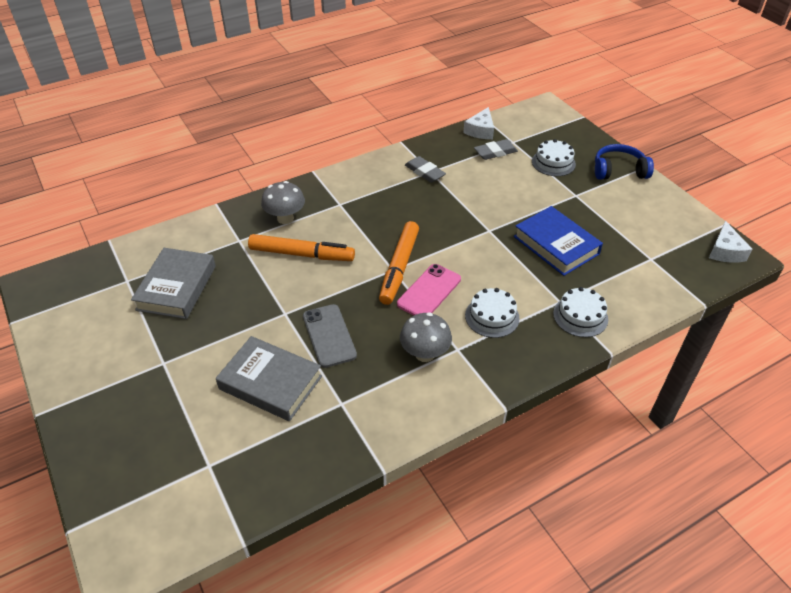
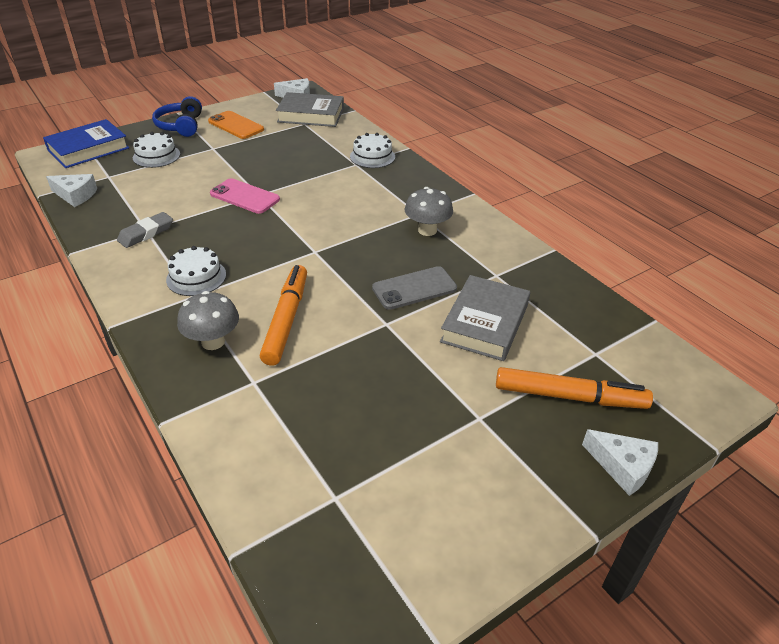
camera: 95 degrees left, 5 degrees down
grey book [131,248,216,319] -> grey book moved to [276,92,344,127]
orange marker [379,221,419,305] -> orange marker moved to [496,367,653,409]
pink phone [397,264,461,316] -> pink phone moved to [210,178,280,214]
white cake [465,288,520,338] -> white cake moved to [166,246,226,296]
grey eraser [474,139,518,160] -> none
blue book [514,206,603,276] -> blue book moved to [43,119,129,168]
none -> orange phone [208,111,264,139]
none -> white cheese [582,429,658,496]

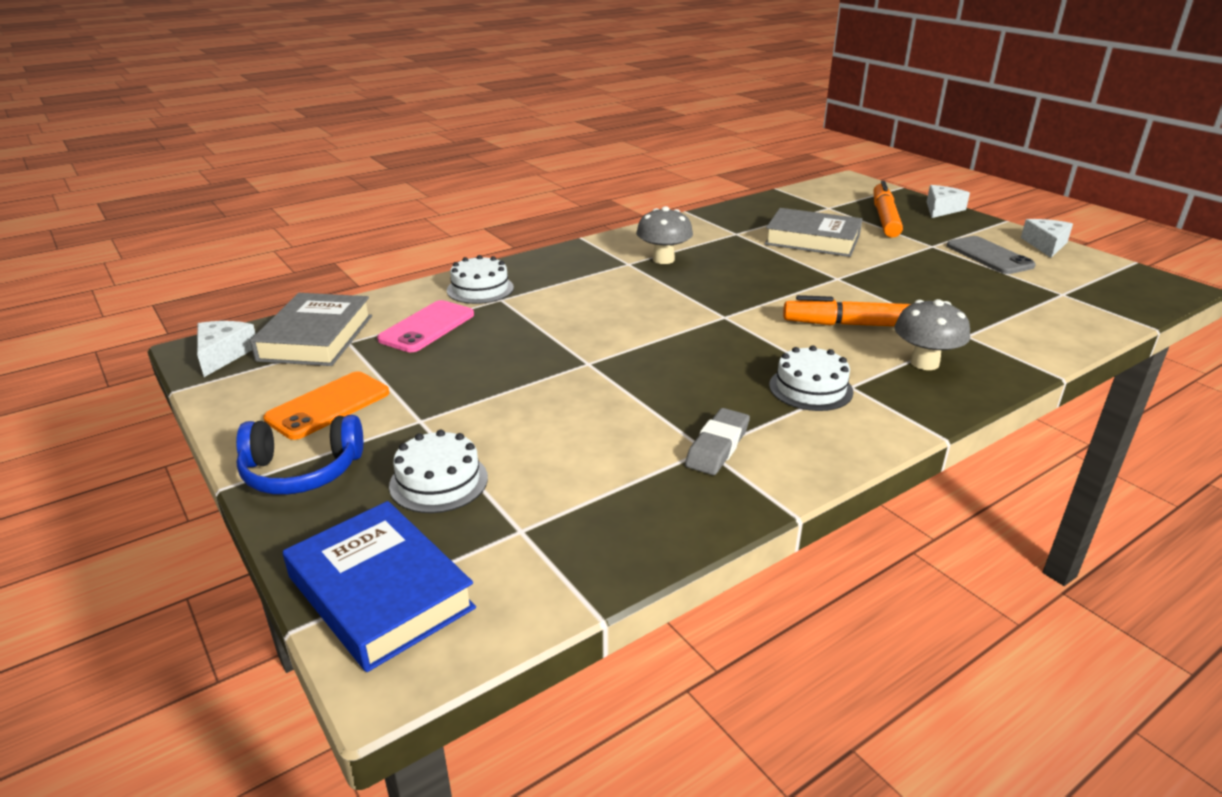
camera: 90 degrees left, 10 degrees down
white cheese [46,174,97,207] -> white cheese moved to [1021,219,1073,258]
grey eraser [117,212,173,248] -> grey eraser turned 75 degrees clockwise [685,408,750,475]
pink phone [210,178,280,214] -> pink phone moved to [377,300,474,352]
grey phone [372,266,457,310] -> grey phone moved to [947,236,1036,274]

